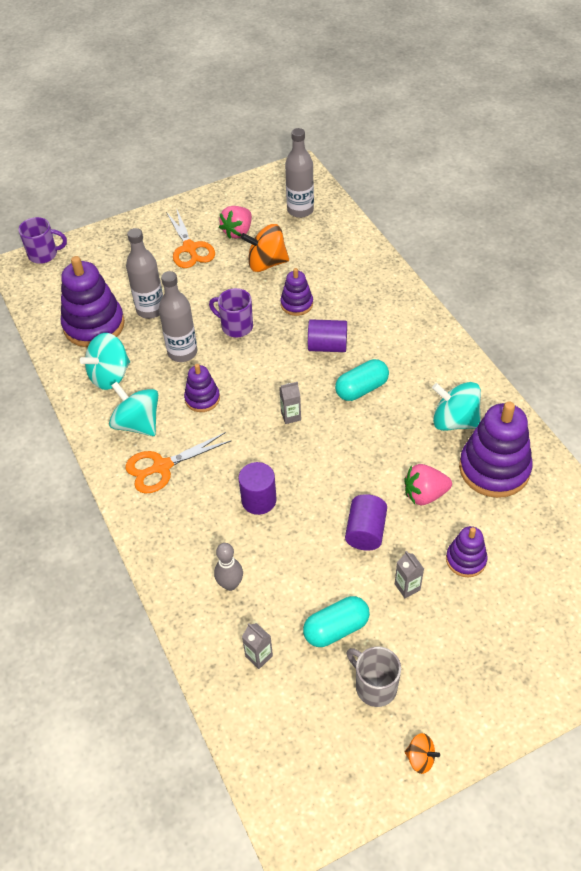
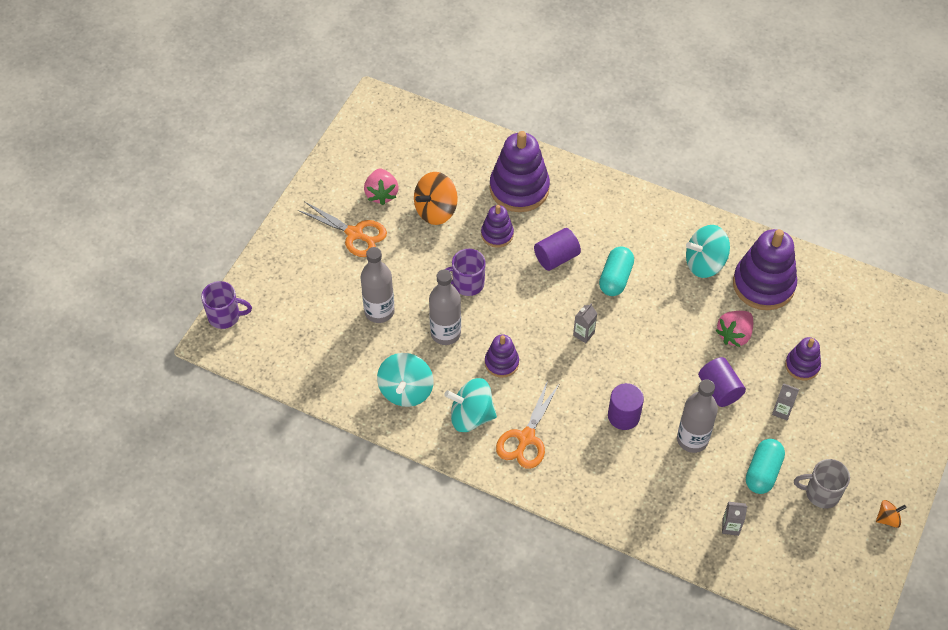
camera: 40 degrees left, 5 degrees up
purple mug [19,217,67,264] -> purple mug turned 45 degrees clockwise [201,281,252,329]
purple stacking toy [61,256,125,347] -> purple stacking toy moved to [490,131,550,212]
grey bowling pin [214,543,243,591] -> none
grey bottle [285,128,314,218] -> grey bottle moved to [677,379,718,453]

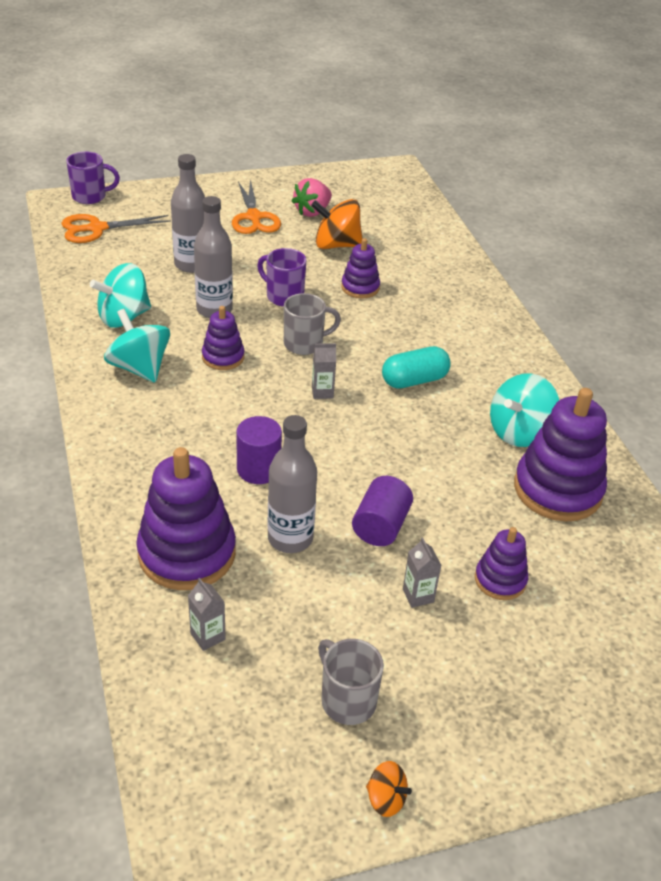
camera: 45 degrees right, 15 degrees down
purple mug [201,281,252,329] -> purple mug turned 60 degrees counterclockwise [66,151,120,204]
purple stacking toy [490,131,550,212] -> purple stacking toy moved to [136,447,236,590]
orange scissors [496,380,560,469] -> orange scissors moved to [61,214,171,243]
purple cylinder [534,228,581,271] -> none
turquoise spinning top [686,225,730,278] -> turquoise spinning top turned 75 degrees counterclockwise [490,373,559,447]
pink strawberry [716,311,753,347] -> none
turquoise capsule [746,439,785,494] -> none
none -> grey mug [284,293,341,355]

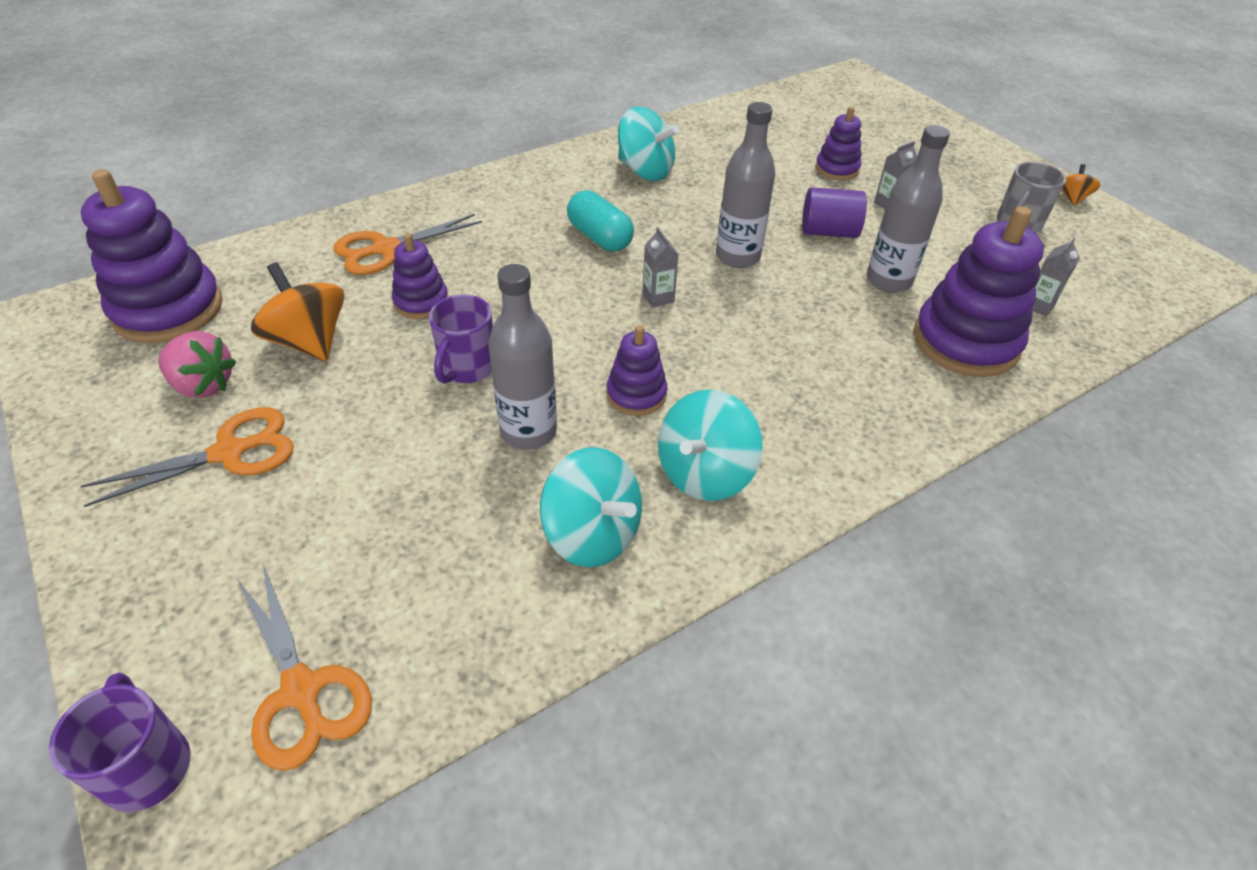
camera: 105 degrees left, 5 degrees up
grey bottle [171,154,205,273] -> grey bottle moved to [716,102,775,268]
purple cylinder [236,416,282,484] -> none
grey mug [284,293,341,355] -> none
orange spinning top [311,199,363,249] -> orange spinning top turned 150 degrees clockwise [251,262,344,361]
purple stacking toy [514,388,607,521] -> purple stacking toy moved to [81,169,223,343]
none -> orange scissors [334,214,482,275]

